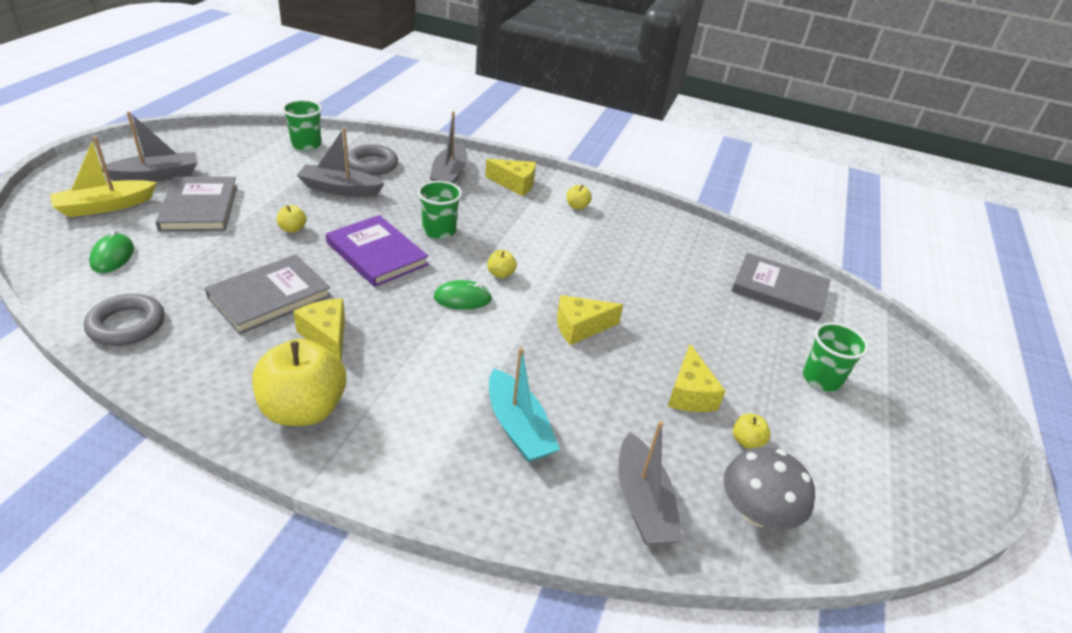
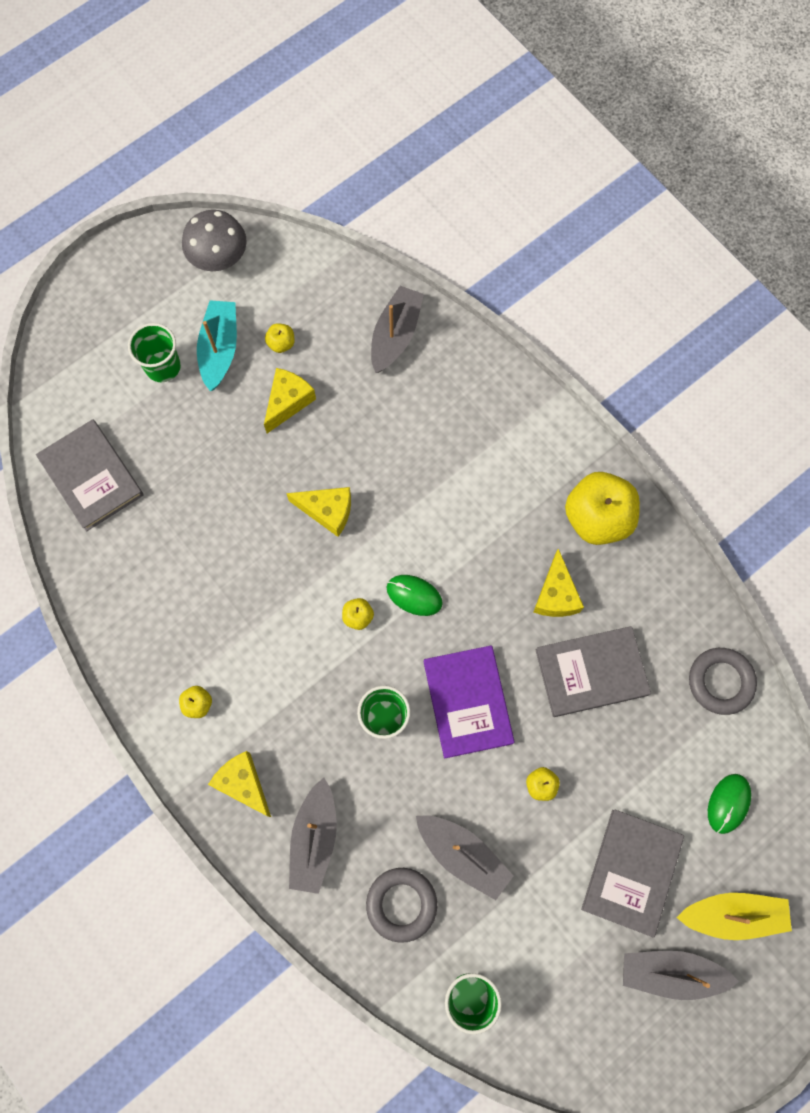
camera: 145 degrees left, 35 degrees up
grey boat [430,111,468,184] -> grey boat turned 150 degrees clockwise [289,778,337,894]
turquoise boat [489,347,560,462] -> turquoise boat moved to [197,300,237,391]
grey mushroom [723,447,815,529] -> grey mushroom moved to [182,210,247,271]

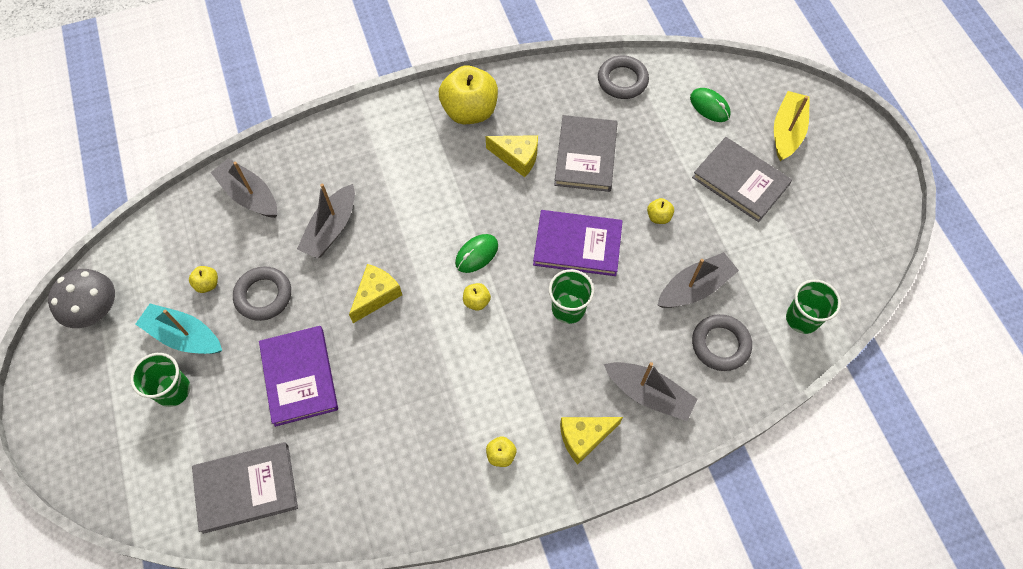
camera: 70 degrees left, 10 degrees down
yellow cheese [264,368,316,433] -> grey ring [233,266,291,321]
grey boat [623,951,739,1000] -> grey boat moved to [297,184,355,259]
none -> purple book [259,326,338,427]

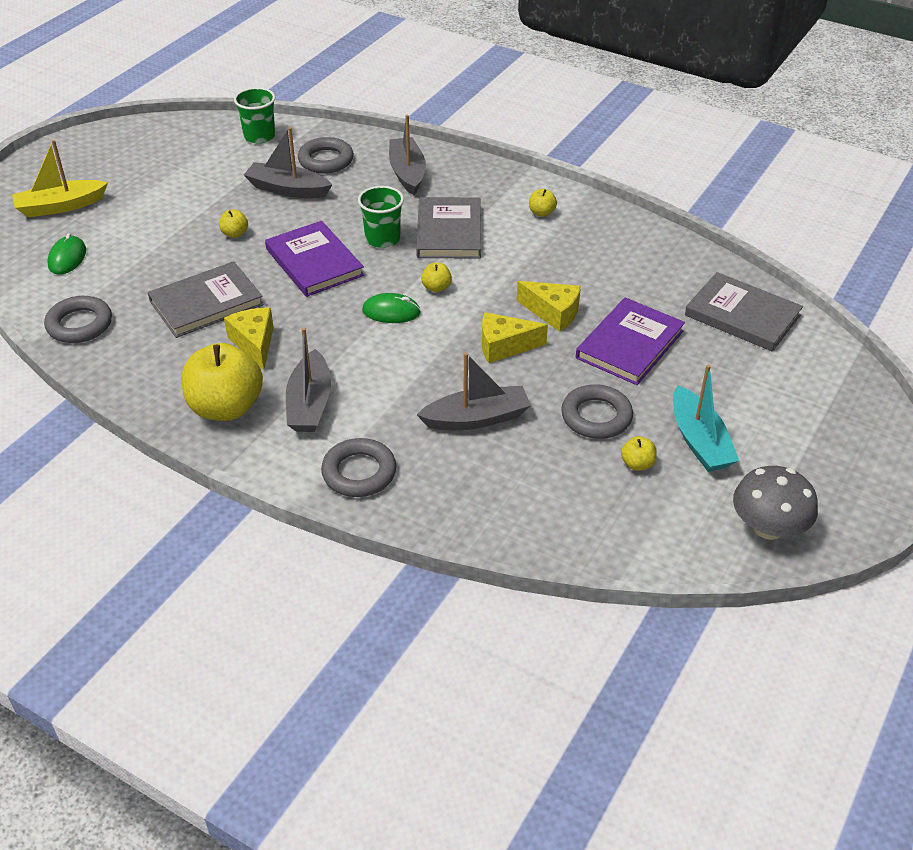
camera: 130 degrees left, 20 degrees down
green cup [130,353,190,407] -> none
grey boat [210,158,277,218] -> grey boat moved to [286,328,331,432]
yellow cheese [560,417,623,465] -> yellow cheese moved to [517,281,581,332]
grey book [692,137,792,222] -> grey book moved to [416,197,481,259]
none -> grey ring [321,438,396,497]

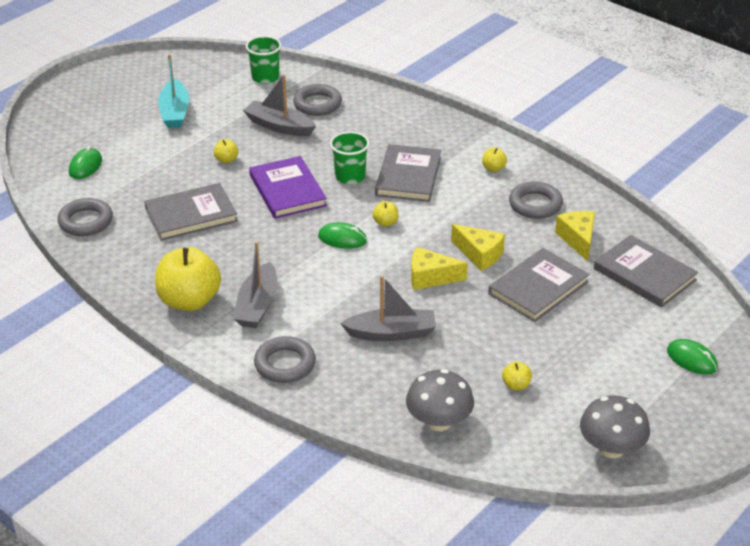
camera: 10 degrees right, 5 degrees down
yellow boat [12,140,108,217] -> none
yellow cheese [224,308,274,370] -> yellow cheese moved to [555,211,595,261]
grey boat [389,115,426,195] -> none
grey ring [561,384,633,439] -> grey ring moved to [509,181,563,219]
purple book [576,298,685,385] -> grey book [488,248,589,322]
turquoise boat [673,365,739,472] -> turquoise boat moved to [158,54,189,128]
none -> grey mushroom [406,369,474,431]
none -> green mouse [667,339,718,375]

